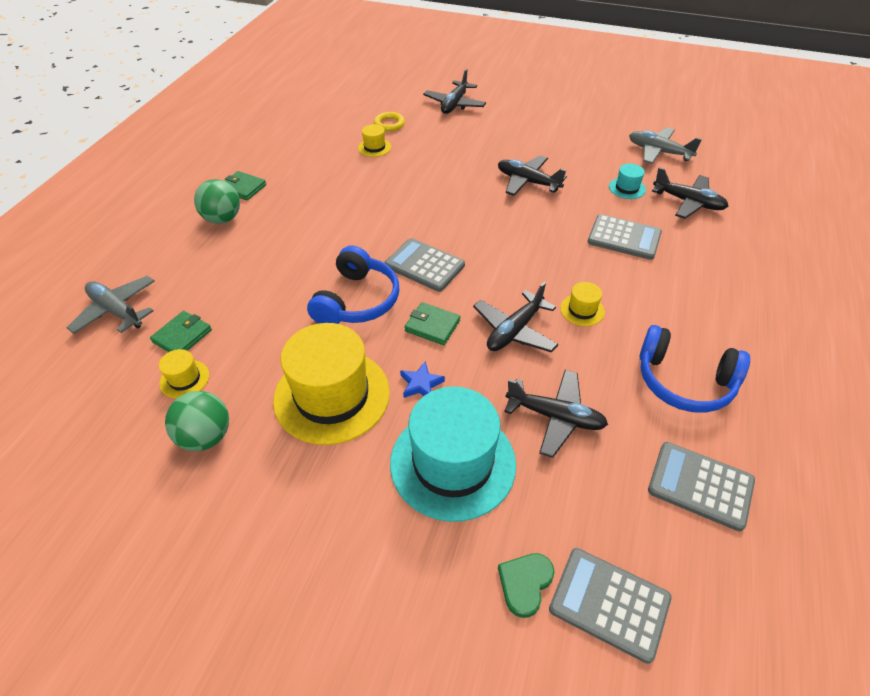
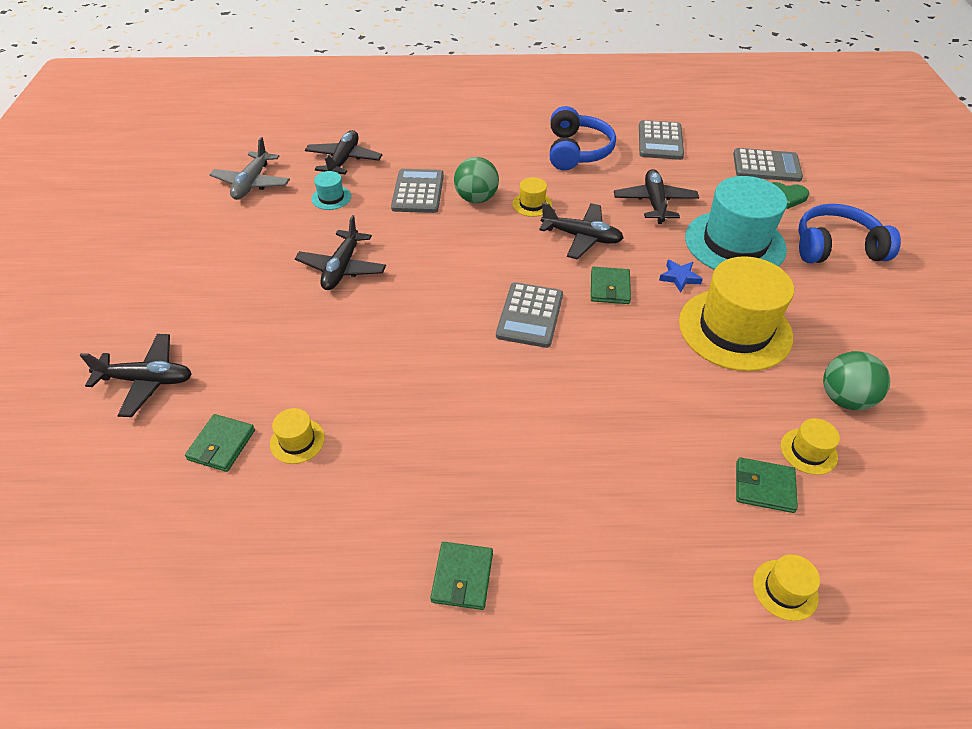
camera: 110 degrees left, 0 degrees up
grey plane [66,276,155,334] -> yellow hat [753,554,820,621]
green ball [194,179,240,224] -> green ball moved to [454,157,499,203]
blue headphones [307,245,399,324] -> blue headphones moved to [798,204,901,263]
yellow ring [374,112,405,132] -> green wallet [185,414,255,472]
grey calculator [549,548,672,664] -> grey calculator turned 90 degrees counterclockwise [733,148,803,182]

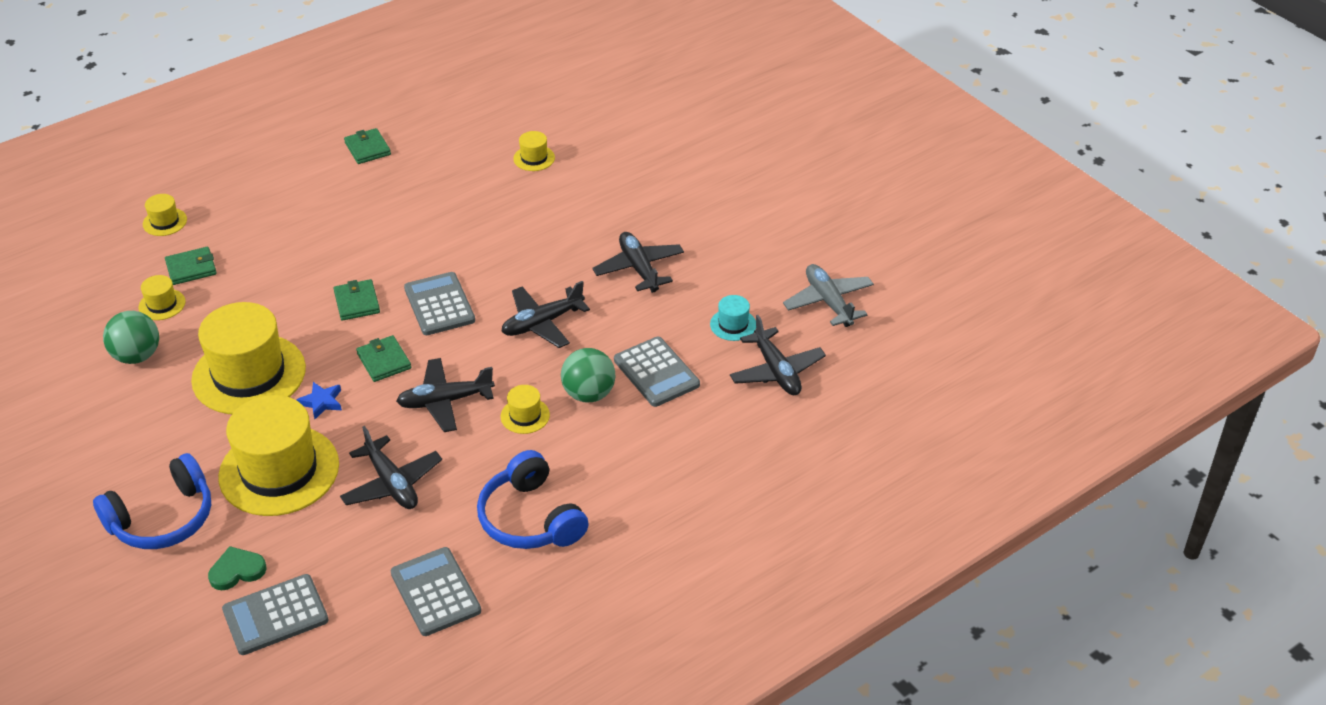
camera: 145 degrees right, 5 degrees down
black plane [80,334,192,417] -> black plane moved to [501,281,590,348]
green wallet [185,414,255,472] -> green wallet moved to [333,279,380,321]
turquoise hat [685,176,787,270] -> yellow hat [218,395,339,516]

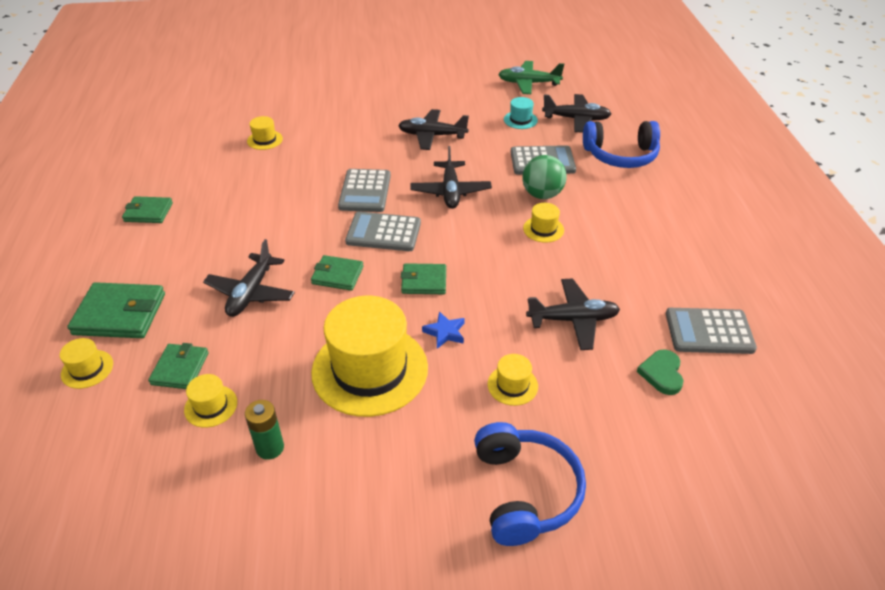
camera: 60 degrees left, 0 degrees up
green ball [103,311,159,364] -> green battery [245,400,284,460]
green heart [208,546,267,590] -> green heart moved to [637,349,684,395]
yellow hat [218,395,339,516] -> yellow hat [488,354,538,406], size x0.43
grey calculator [222,574,329,655] -> grey calculator moved to [338,169,391,212]
black plane [396,358,495,432] -> black plane moved to [203,239,295,317]
blue headphones [477,450,589,549] -> blue headphones moved to [583,121,660,168]
grey plane [783,264,874,327] -> green plane [498,61,564,94]
none -> green wallet [67,282,165,338]

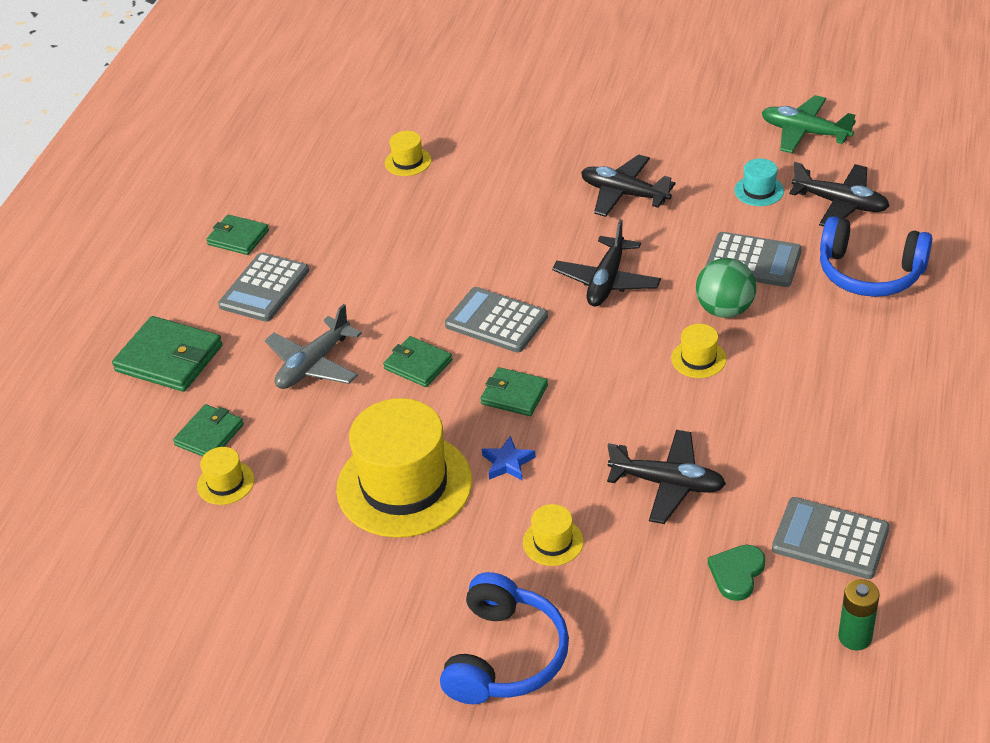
camera: 25 degrees right, 0 degrees up
yellow hat [60,338,113,389] -> none
black plane [203,239,295,317] -> grey plane [265,304,362,389]
green battery [245,400,284,460] -> green battery moved to [838,579,880,650]
grey calculator [338,169,391,212] -> grey calculator moved to [218,253,309,322]

